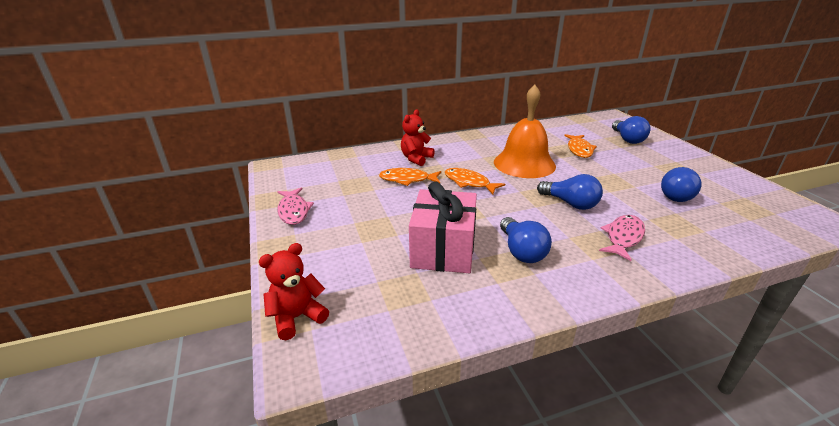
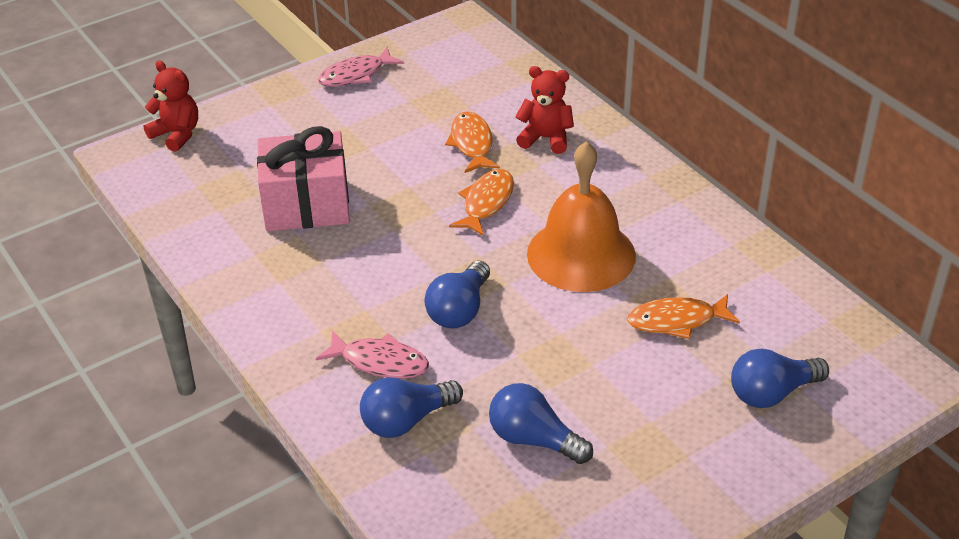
camera: 75 degrees right, 10 degrees up
blue light bulb [500,217,552,263] -> blue light bulb moved to [360,377,463,438]

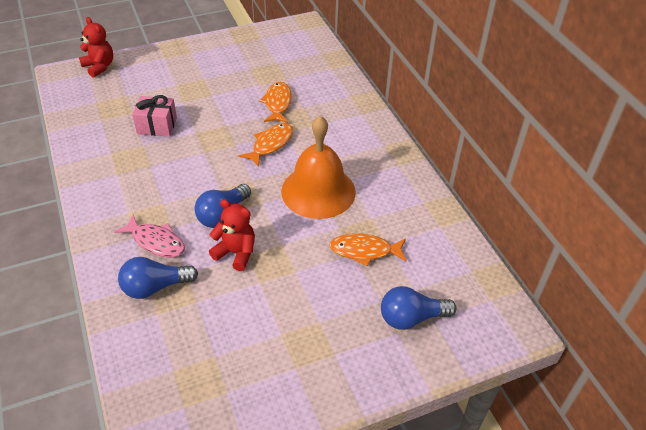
camera: 10 degrees right, 5 degrees up
pink gift [257,126,350,231] -> pink gift [132,95,177,137], size x0.62
pink fish [318,47,404,87] -> none
blue light bulb [489,383,593,464] -> none
red teddy bear [515,66,574,154] -> red teddy bear moved to [209,199,255,271]

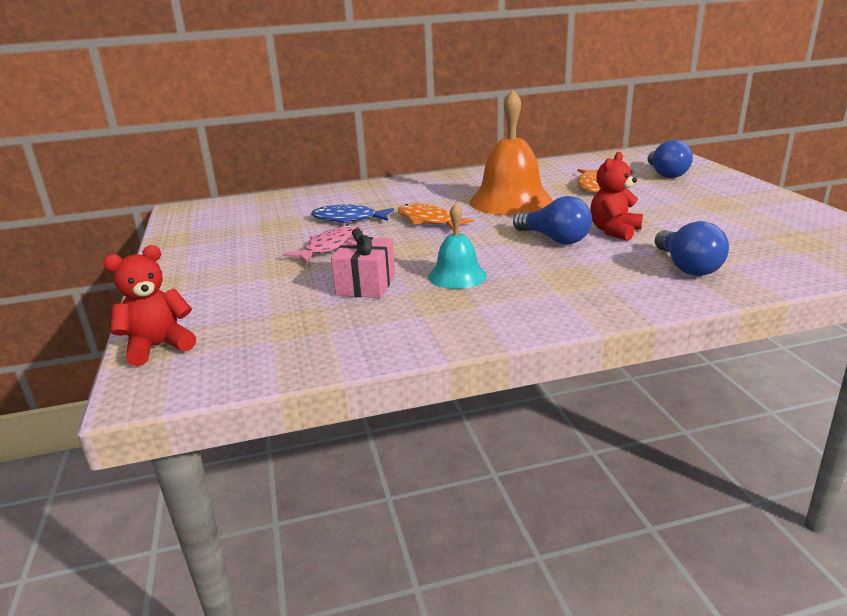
camera: 80 degrees left, 20 degrees down
pink fish [114,215,185,257] -> pink fish moved to [283,224,363,263]
orange fish [259,82,292,123] -> blue fish [311,204,394,224]
none -> turquoise bell [428,203,487,289]

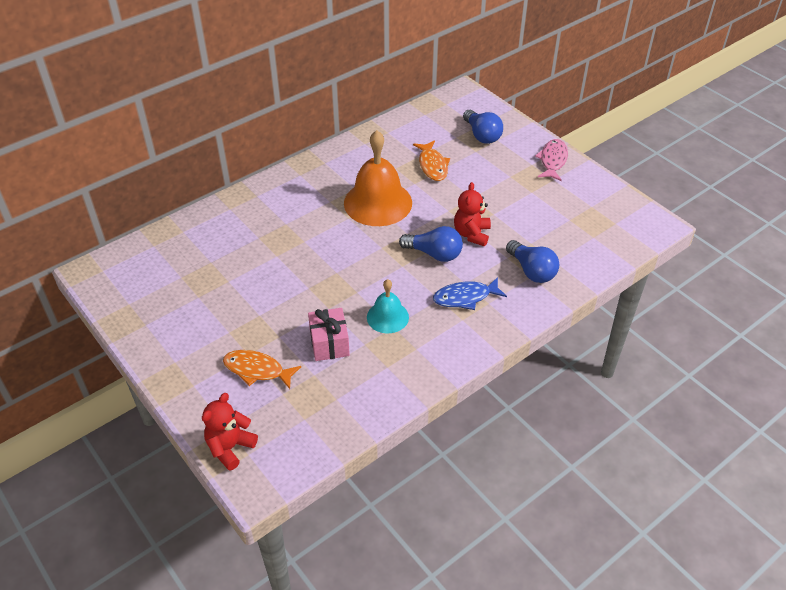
camera: 25 degrees left, 20 degrees up
pink fish [283,224,363,263] -> pink fish moved to [535,139,568,181]
blue fish [311,204,394,224] -> blue fish moved to [433,277,507,310]
orange fish [398,203,474,230] -> orange fish moved to [223,350,301,389]

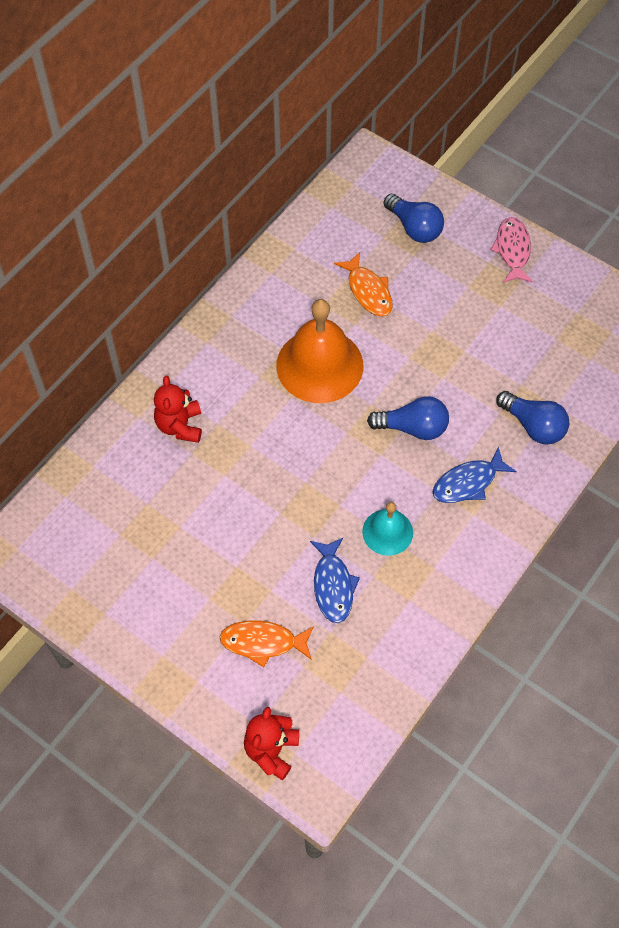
camera: 15 degrees left, 15 degrees up
pink gift [308,308,350,361] -> blue fish [310,538,360,623]
red teddy bear [454,182,491,246] -> red teddy bear moved to [154,376,202,443]

